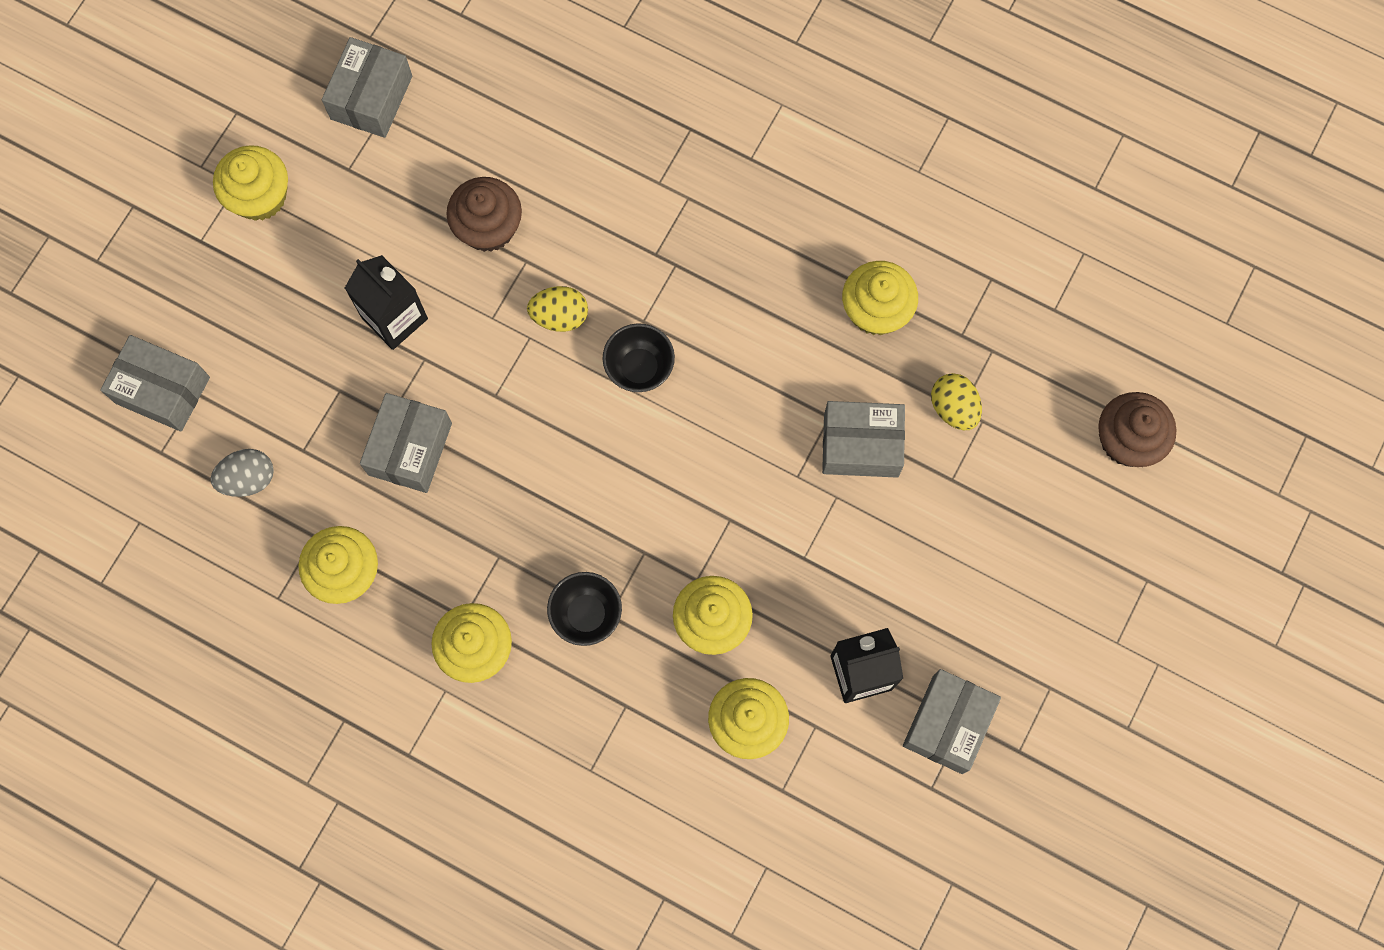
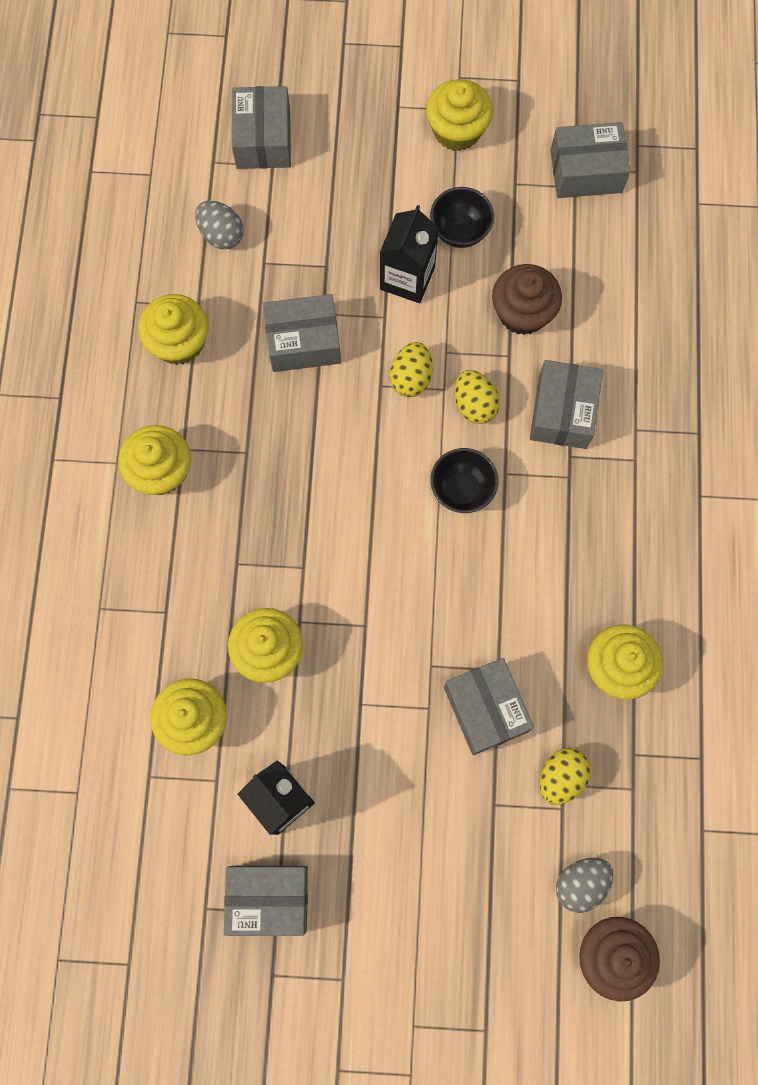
camera: 65 degrees right, 0 degrees up
black bowl [547,572,622,646] -> black bowl moved to [430,187,494,248]
none -> yellow egg [390,342,433,397]
none -> grey box [530,360,603,449]
none -> grey egg [556,858,614,913]

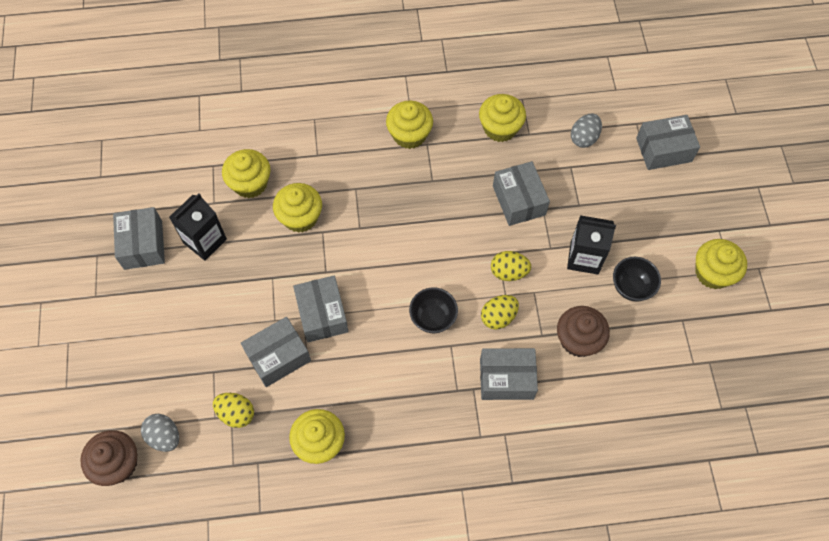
camera: 80 degrees right, 10 degrees down
grey box [550,122,631,198] -> grey box moved to [293,275,349,342]

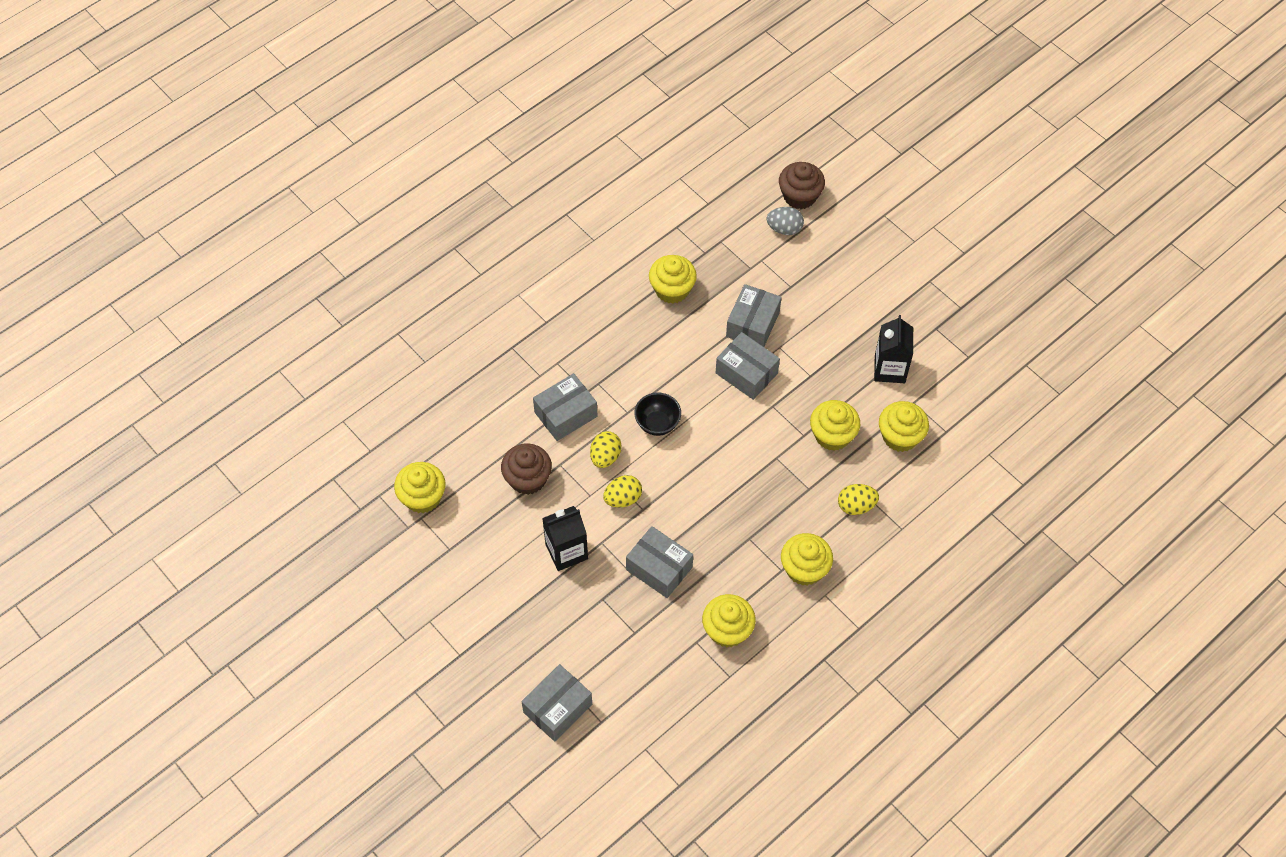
camera: 145 degrees right, 5 degrees down
grey box [113,207,165,270] -> none
yellow egg [213,393,254,428] -> yellow egg moved to [838,484,879,515]
grey egg [571,114,602,148] -> none
black bowl [613,257,661,302] -> none
yellow cupcake [696,239,747,289] -> yellow cupcake moved to [394,462,445,513]

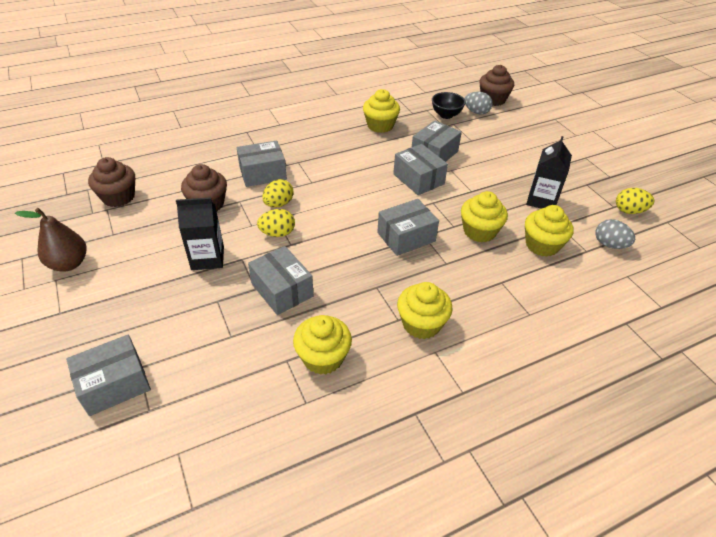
camera: 15 degrees right, 15 degrees down
yellow cupcake [394,462,445,513] -> brown cupcake [88,157,135,207]
black bowl [634,393,681,436] -> black bowl moved to [432,92,466,119]
yellow egg [838,484,879,515] -> yellow egg moved to [616,188,654,214]
none -> brown pear [15,208,87,272]
none -> grey box [377,199,439,256]
none -> grey egg [596,219,635,249]

